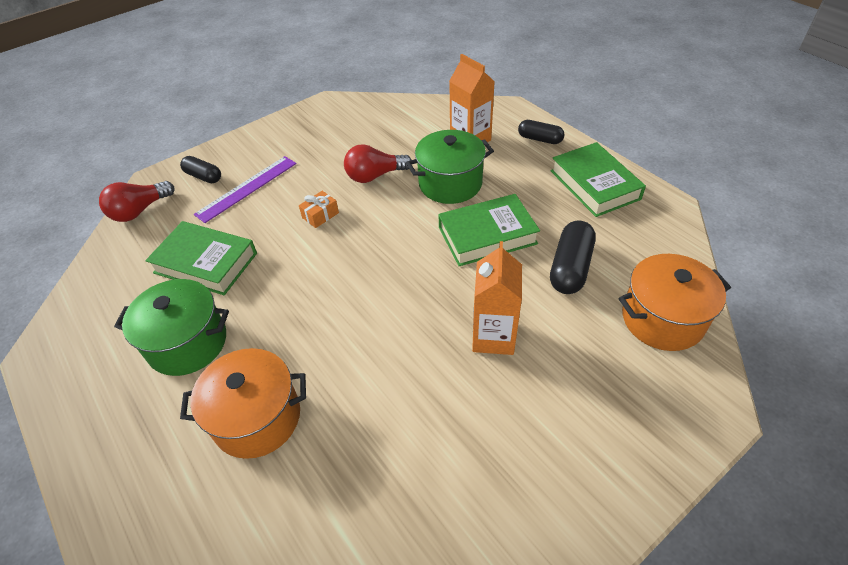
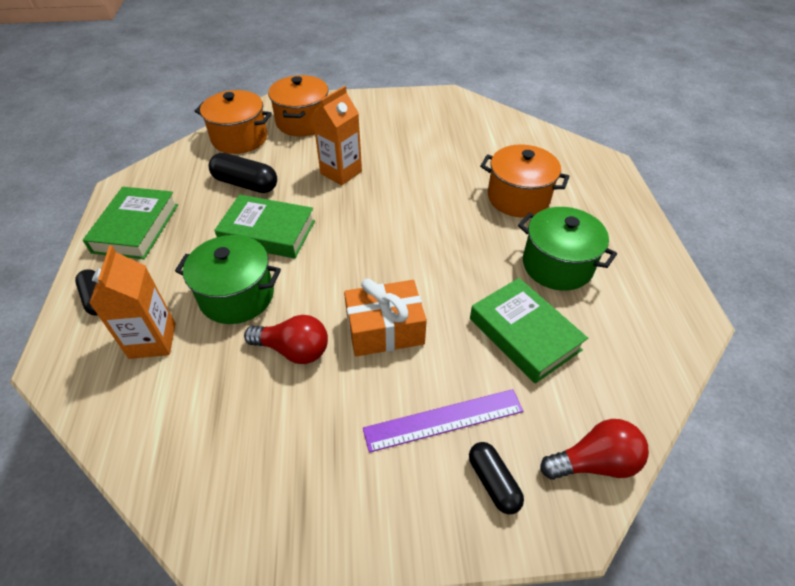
camera: 150 degrees left, 0 degrees up
orange gift [299,191,339,228] -> orange gift [344,278,427,357], size x1.97
black capsule [550,220,596,294] -> black capsule turned 60 degrees clockwise [209,153,277,193]
none -> orange pot [268,75,328,136]

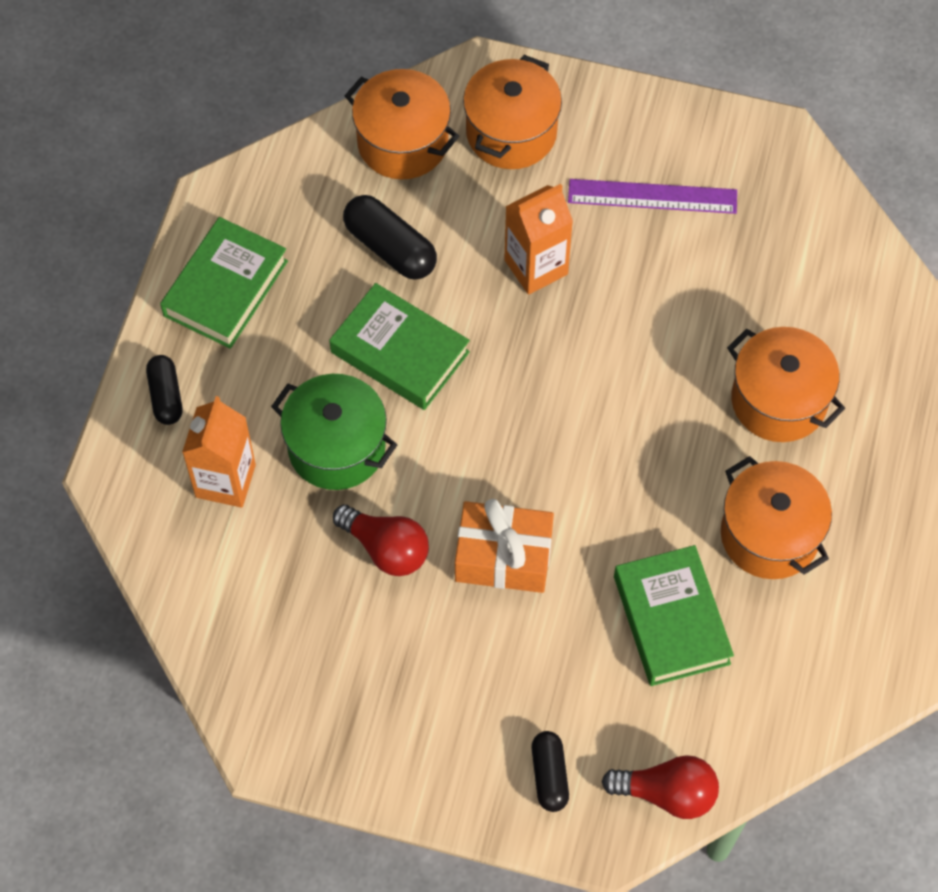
camera: 20 degrees right, 15 degrees up
purple ruler [363,389,523,453] -> purple ruler moved to [568,179,737,214]
green pot [518,207,617,291] -> orange pot [721,456,832,579]

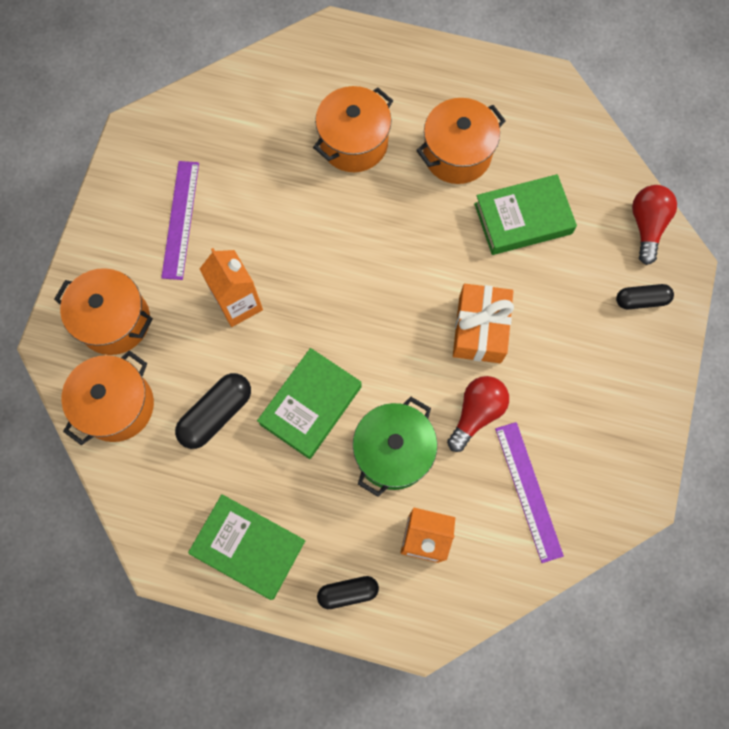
camera: 90 degrees left, 10 degrees up
none -> purple ruler [495,422,564,563]

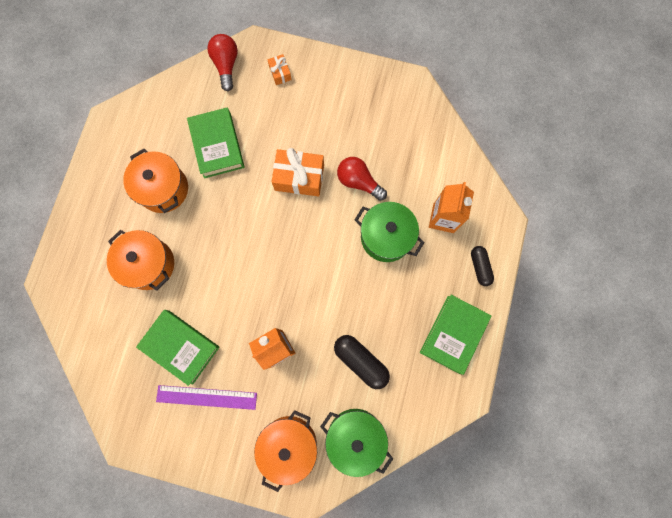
camera: 90 degrees left, 5 degrees up
orange pot [61,350,154,445] -> green pot [320,409,393,477]
green book [257,348,361,459] -> green book moved to [136,310,220,386]
purple ruler [495,422,564,563] -> none
black capsule [616,284,674,309] -> orange gift [268,54,292,85]
red light bulb [632,185,677,265] -> red light bulb turned 75 degrees clockwise [207,34,238,91]

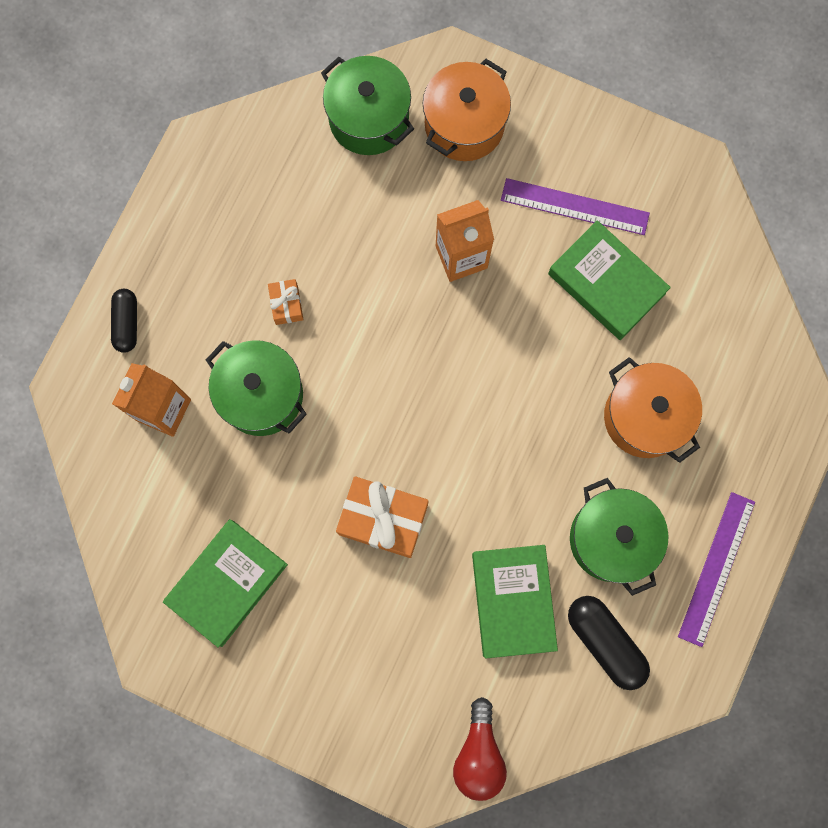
camera: 170 degrees left, 0 degrees up
orange pot [123,149,188,213] -> green pot [570,478,669,596]
orange gift [268,54,292,85] -> orange gift moved to [268,279,304,325]
black capsule [334,335,390,389] -> black capsule moved to [568,596,650,690]
red light bulb [337,157,387,201] -> none
green book [420,295,491,375] -> green book moved to [163,519,288,648]
none -> purple ruler [678,492,755,647]

